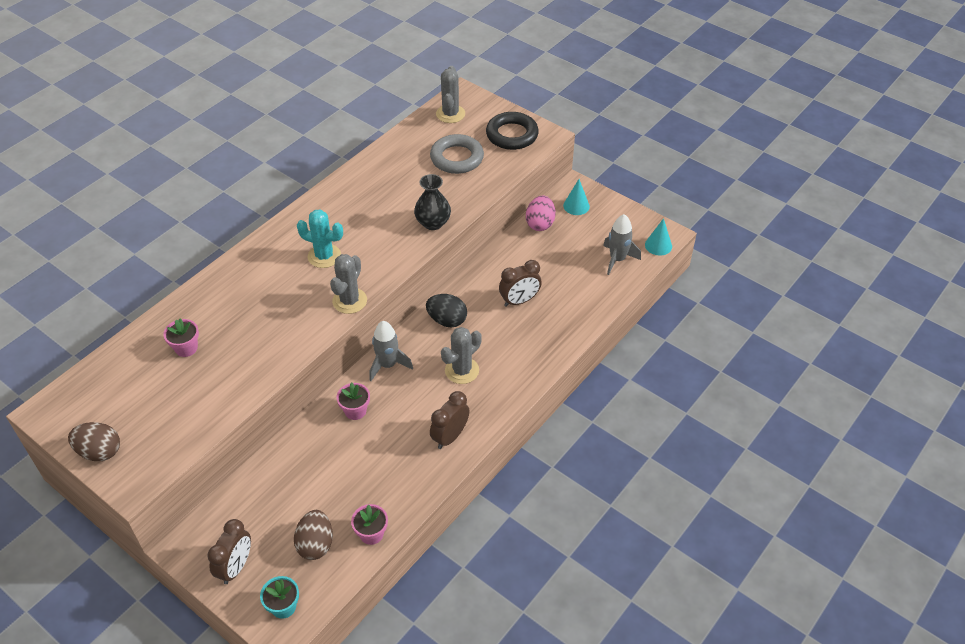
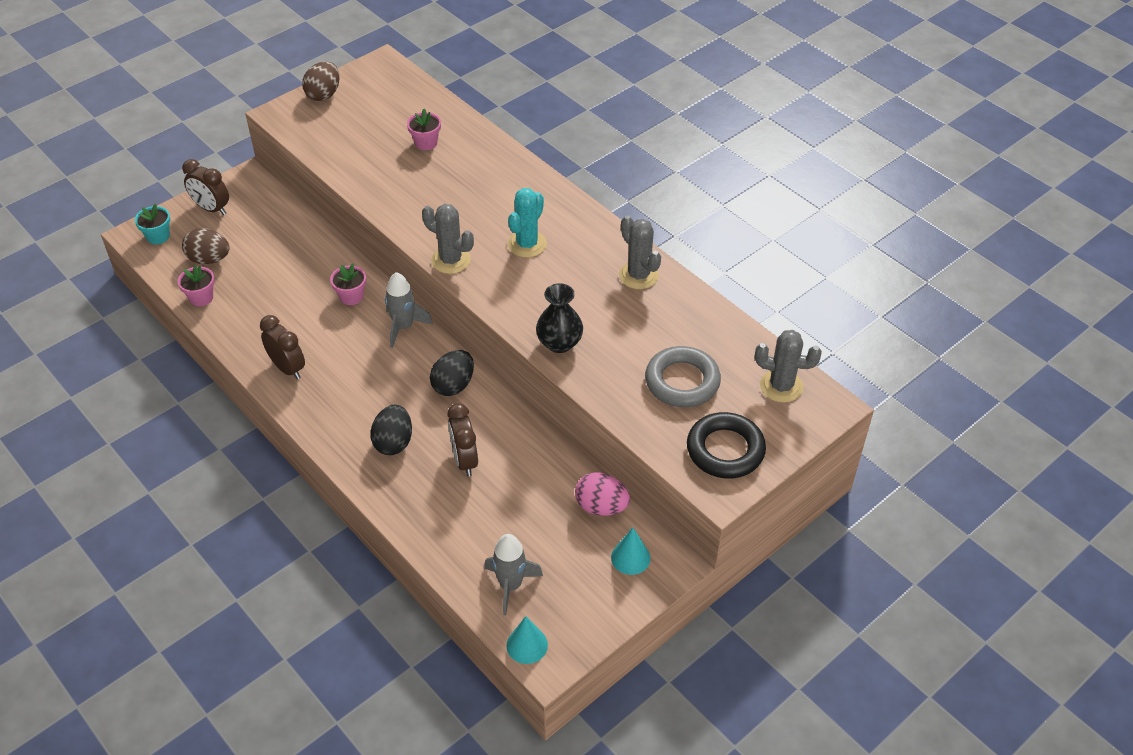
camera: 100 degrees right, 0 degrees up
grey cactus [441,327,482,384] -> grey cactus moved to [619,216,661,289]
none -> black egg [370,405,412,455]

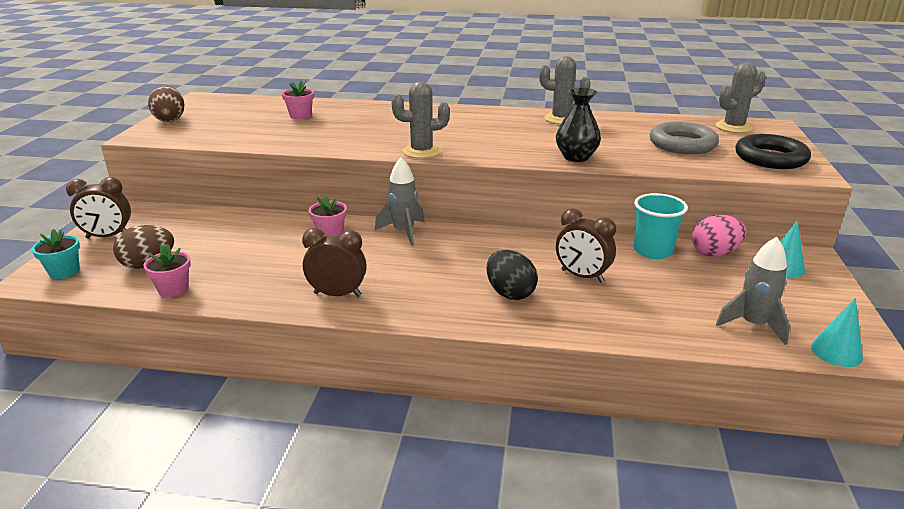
camera: 40 degrees left, 20 degrees down
black egg [430,350,474,396] -> none
turquoise cactus [508,188,547,258] -> none
none -> turquoise cup [634,193,688,259]

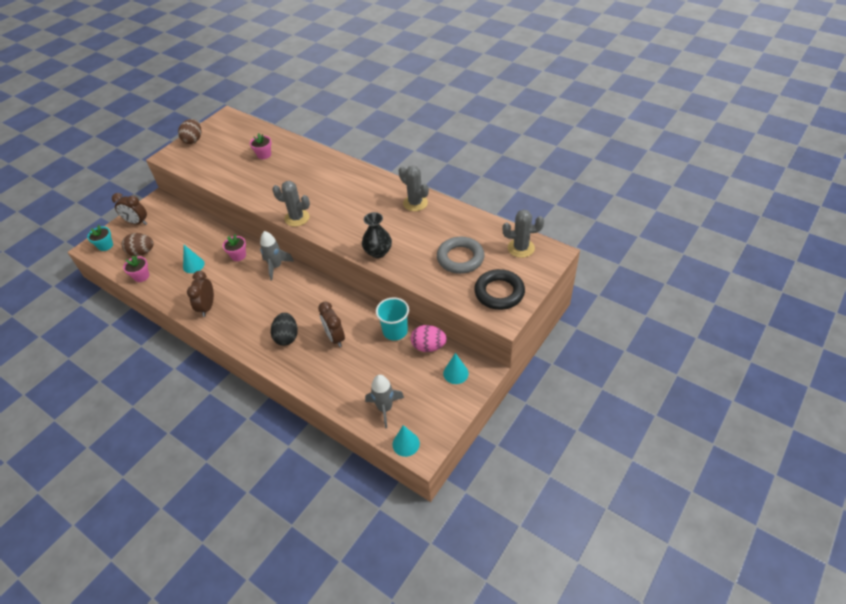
camera: 30 degrees right, 20 degrees up
brown clock [302,228,367,297] -> brown clock turned 120 degrees counterclockwise [187,271,214,317]
none -> turquoise cone [183,245,205,273]

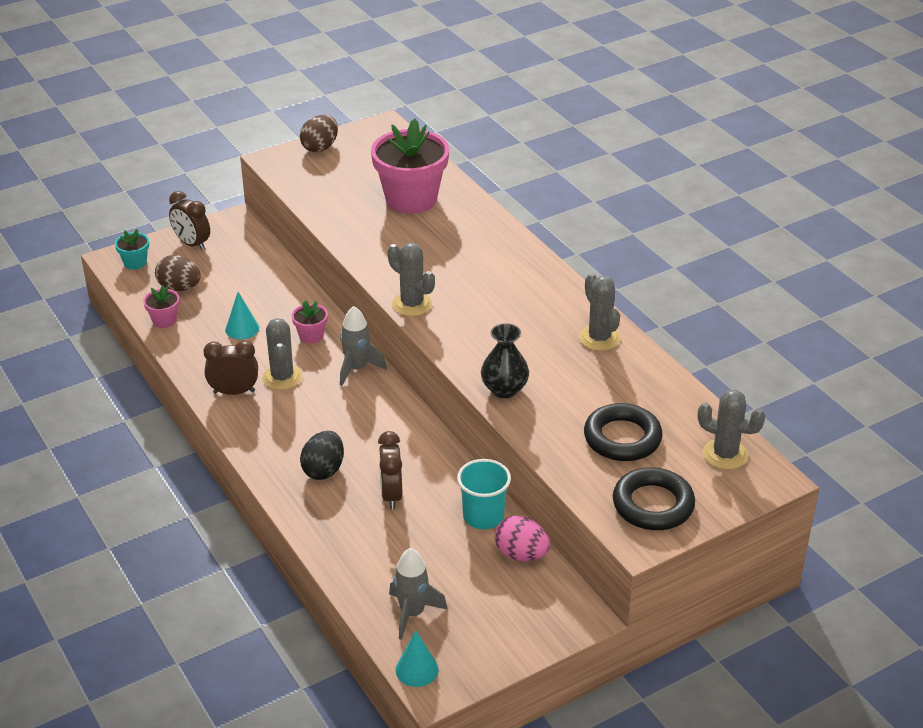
camera: 20 degrees right, 10 degrees down
brown clock [187,271,214,317] -> brown clock turned 60 degrees clockwise [203,340,258,395]
pink flower pot [250,133,272,159] -> pink flower pot [371,119,449,214], size x2.25
grey ring [437,237,485,274] -> black ring [584,403,663,461]
turquoise cone [443,353,469,384] -> none
none -> grey cactus [262,318,302,390]

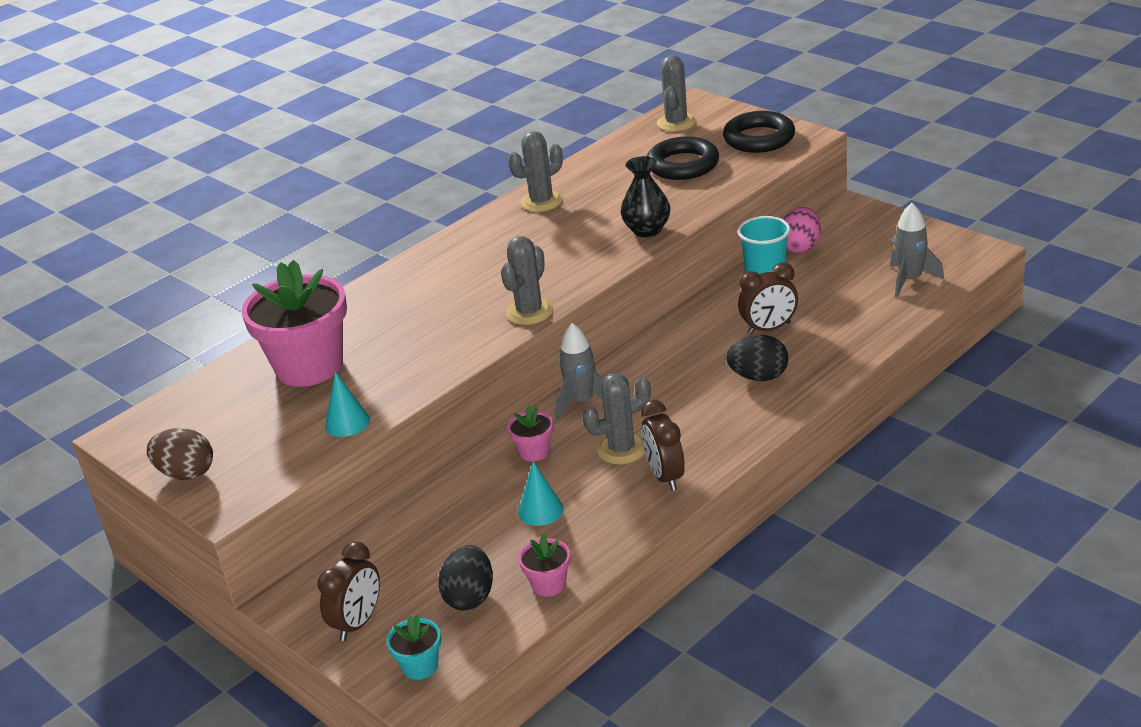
camera: 100 degrees left, 5 degrees down
brown egg [155,255,201,291] -> black egg [438,545,493,610]
turquoise cone [395,631,438,687] -> turquoise cone moved to [325,372,370,437]

